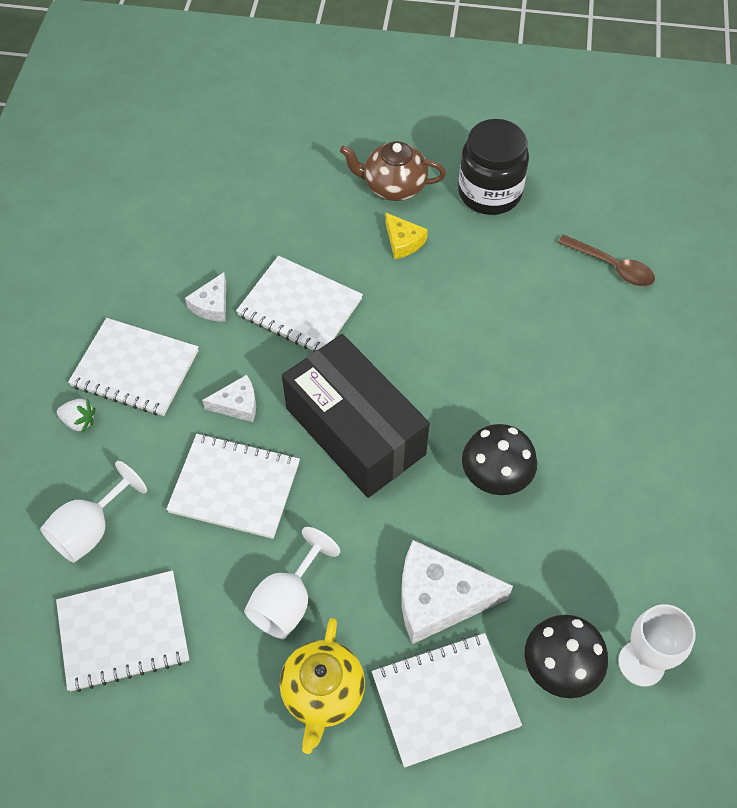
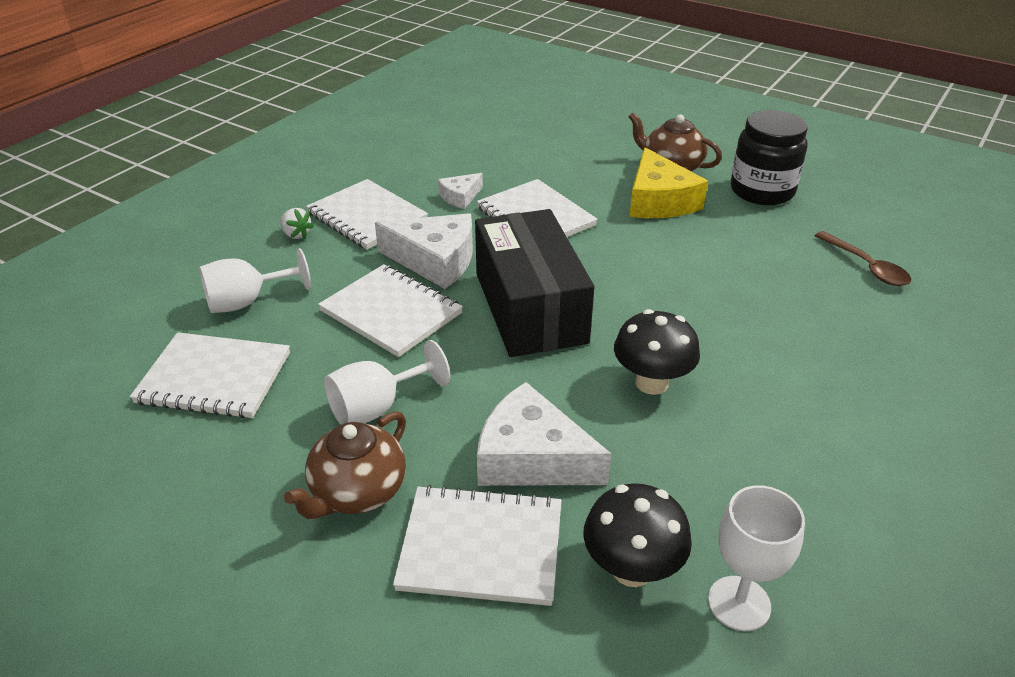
camera: 25 degrees right, 20 degrees down
white cheese [202,375,256,422] -> white cheese [375,213,473,289], size x1.89
yellow teapot [280,618,365,754] -> brown teapot [284,411,406,519]
yellow cheese [385,213,428,259] -> yellow cheese [629,147,708,218], size x1.89

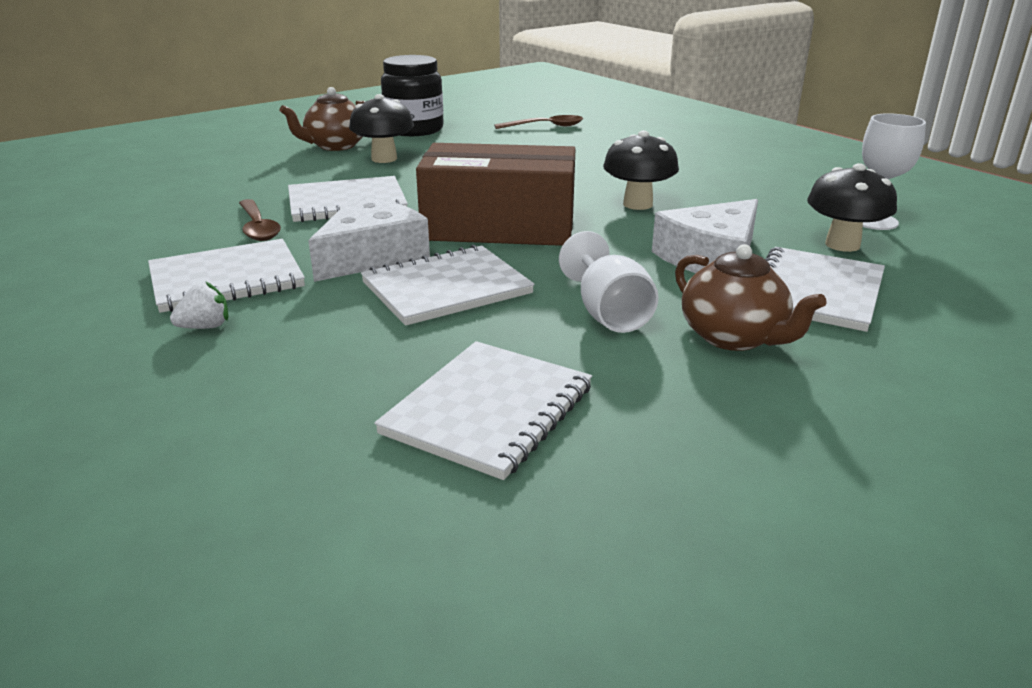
camera: 70 degrees left, 10 degrees down
white goblet [199,248,311,313] -> none
white cheese [438,173,483,209] -> brown spoon [239,199,281,241]
black box [475,209,594,357] -> brown box [416,143,576,246]
yellow cheese [629,147,708,218] -> black mushroom [349,94,414,163]

